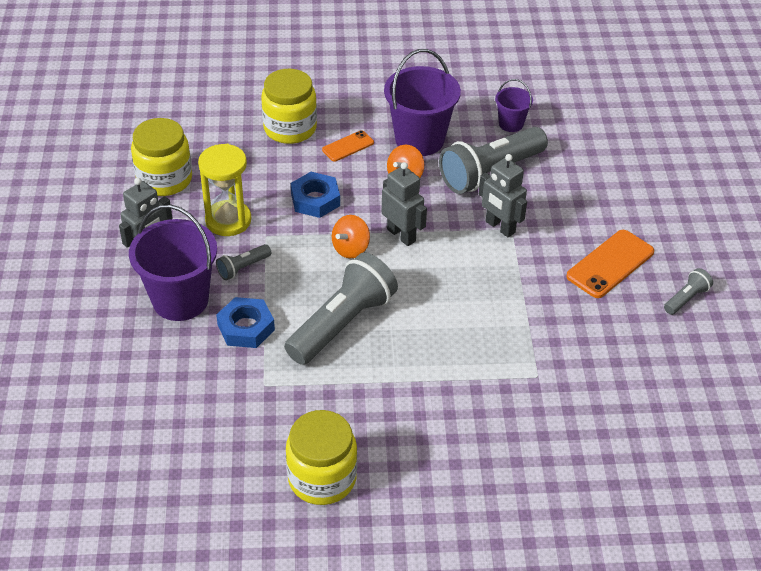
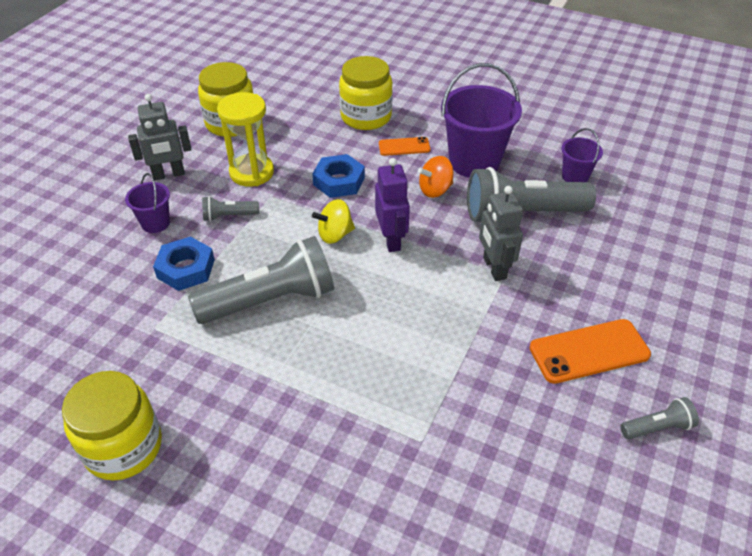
camera: 30 degrees right, 0 degrees up
purple bucket [129,205,217,321] -> purple bucket [125,173,170,233], size x0.51
orange spinning top [332,215,370,258] -> yellow spinning top [312,199,355,244]
grey robot [382,162,427,246] -> purple robot [375,158,410,252]

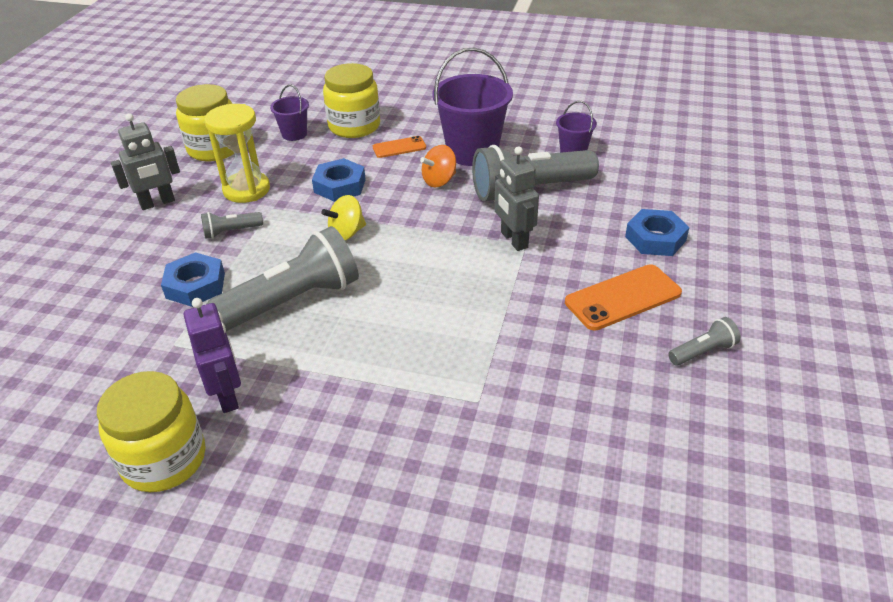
camera: 10 degrees left, 5 degrees down
purple bucket [125,173,170,233] -> purple bucket moved to [270,84,309,141]
purple robot [375,158,410,252] -> purple robot moved to [184,298,241,413]
none -> blue nut [625,209,689,256]

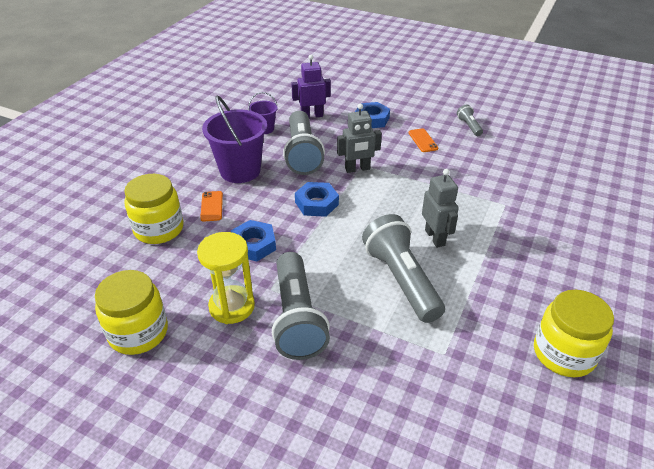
camera: 80 degrees left, 0 degrees up
grey robot [111,113,180,210] -> grey robot moved to [422,169,459,248]
blue nut [161,252,225,307] -> blue nut moved to [295,182,339,217]
purple robot [184,298,241,413] -> purple robot moved to [291,55,331,118]
grey flashlight [201,212,263,239] -> grey flashlight [272,252,330,360], size x2.20
purple bucket [270,84,309,141] -> none
yellow spinning top [321,195,366,240] -> none
orange spinning top [420,145,456,187] -> none
orange phone [565,264,682,331] -> orange phone [409,128,438,152], size x0.58

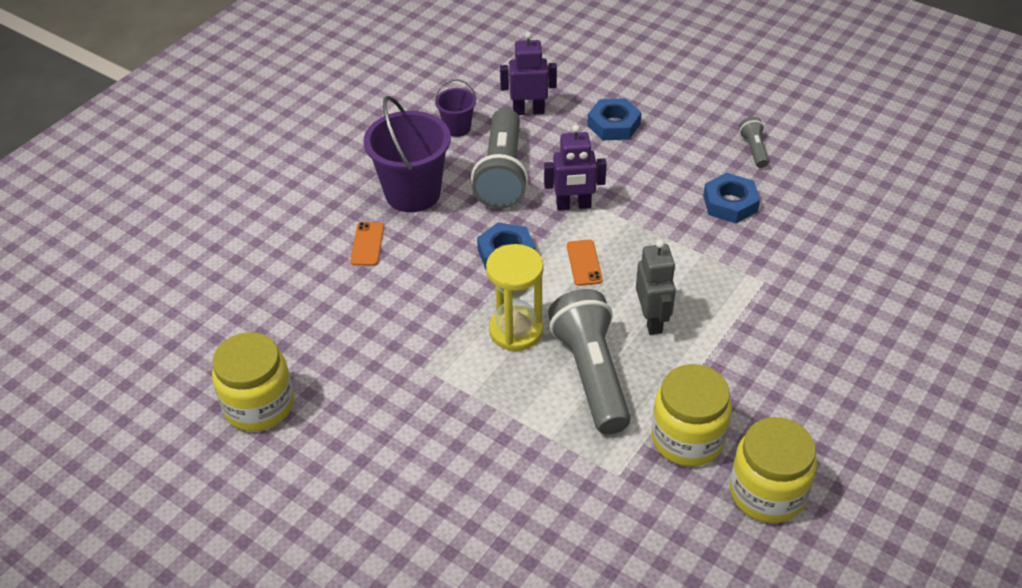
camera: 10 degrees right, 5 degrees up
yellow jar [124,174,183,244] -> yellow jar moved to [651,364,732,466]
yellow hourglass [197,232,255,324] -> yellow hourglass moved to [486,244,544,351]
blue nut [231,220,276,261] -> blue nut moved to [703,173,760,223]
grey flashlight [272,252,330,360] -> none
grey robot [337,104,382,173] -> purple robot [544,125,607,211]
orange phone [409,128,438,152] -> orange phone moved to [567,240,603,286]

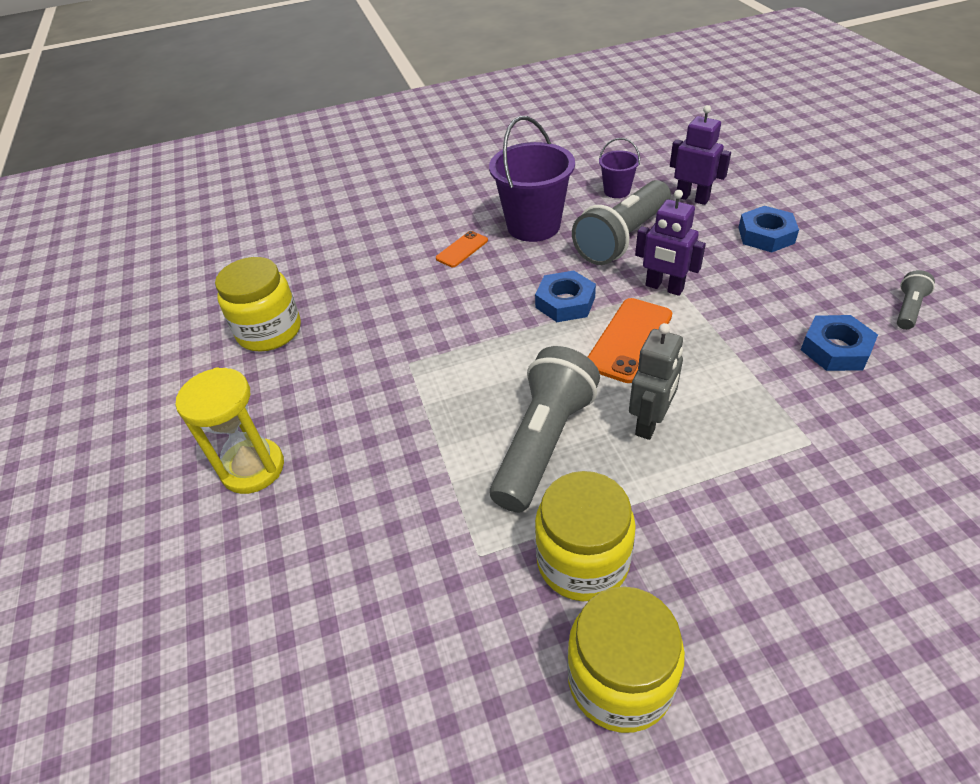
camera: 40 degrees right, 0 degrees up
yellow hourglass [486,244,544,351] -> yellow hourglass moved to [176,367,284,494]
orange phone [567,240,603,286] -> orange phone [588,298,672,383], size x1.72

